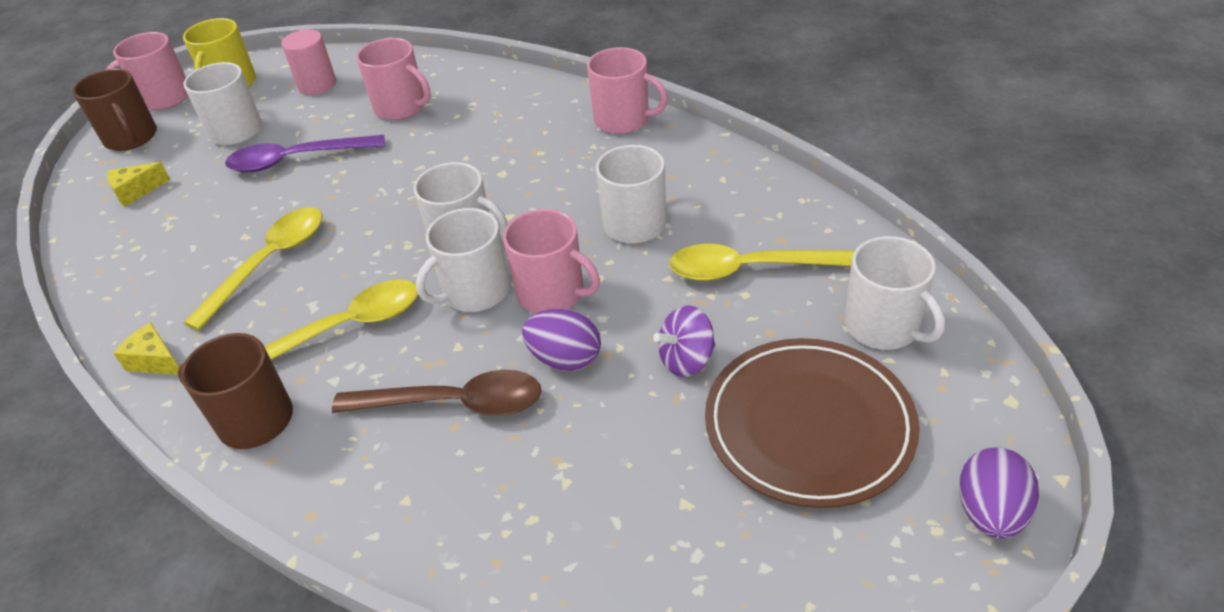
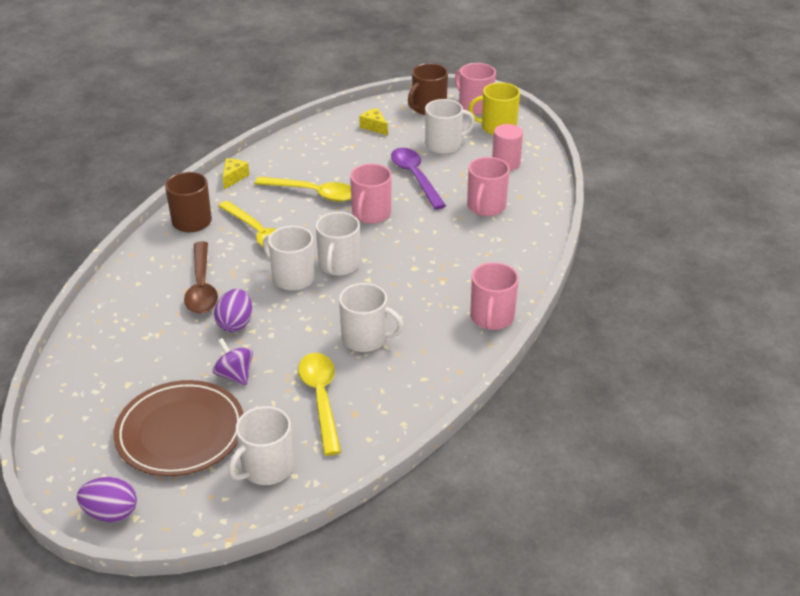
camera: 75 degrees right, 5 degrees down
pink mug [503,209,600,313] -> pink mug moved to [350,164,392,223]

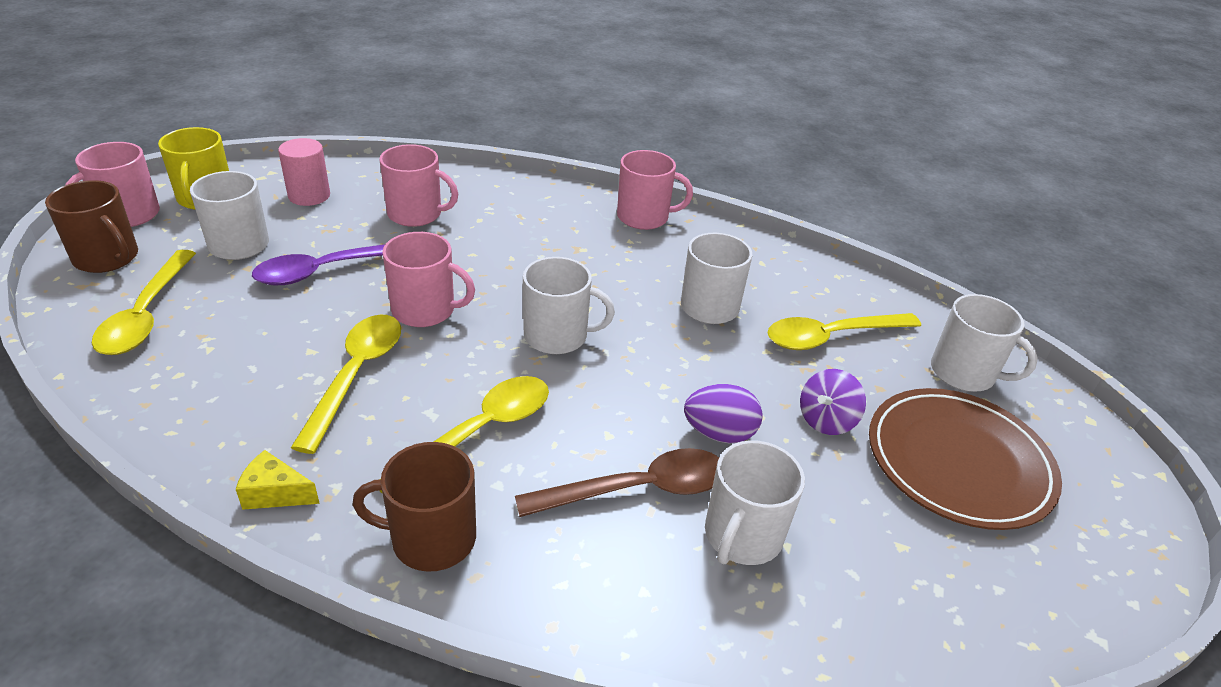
camera: 100 degrees left, 0 degrees up
purple egg [77,477,137,522] -> none
white mug [263,226,315,291] -> white mug moved to [705,440,805,565]
yellow cheese [359,108,388,136] -> yellow spoon [92,250,196,355]

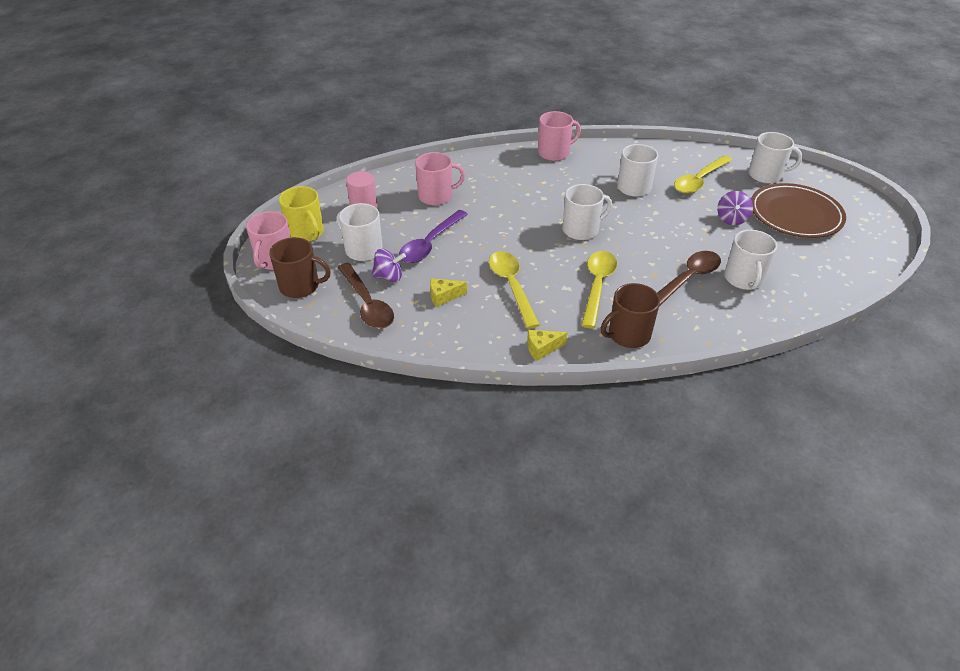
camera: 25 degrees left, 5 degrees up
yellow spoon [92,250,196,355] -> brown spoon [337,263,394,329]
pink mug [382,232,475,327] -> none
purple egg [684,384,763,443] -> none
none -> purple spinning top [371,249,406,282]
none -> yellow cheese [430,278,467,307]

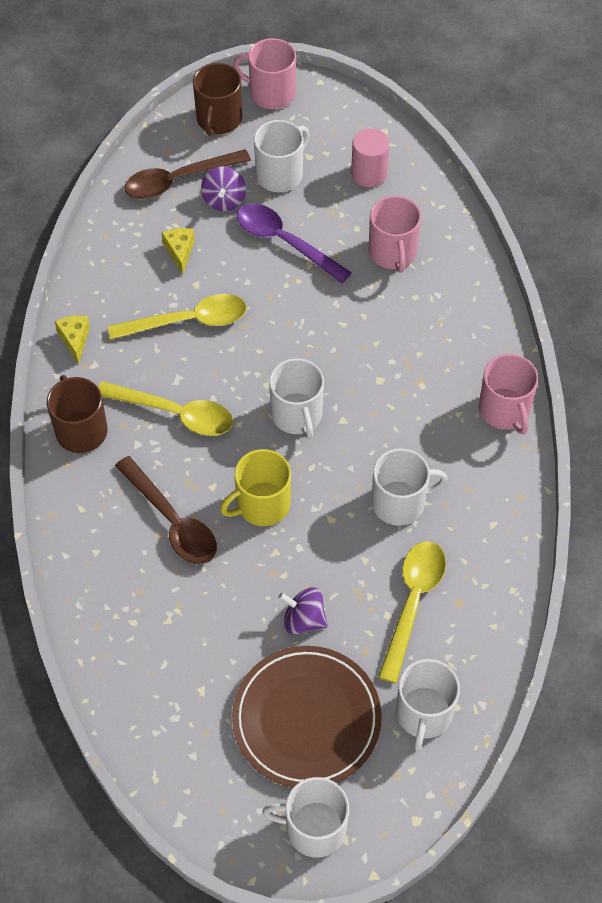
camera: 95 degrees right, 15 degrees up
yellow mug [279,186,324,242] -> yellow mug moved to [220,449,291,526]
yellow spoon [674,155,732,194] -> yellow spoon turned 60 degrees clockwise [378,541,446,683]
white mug [724,230,777,290] -> white mug moved to [262,777,349,858]

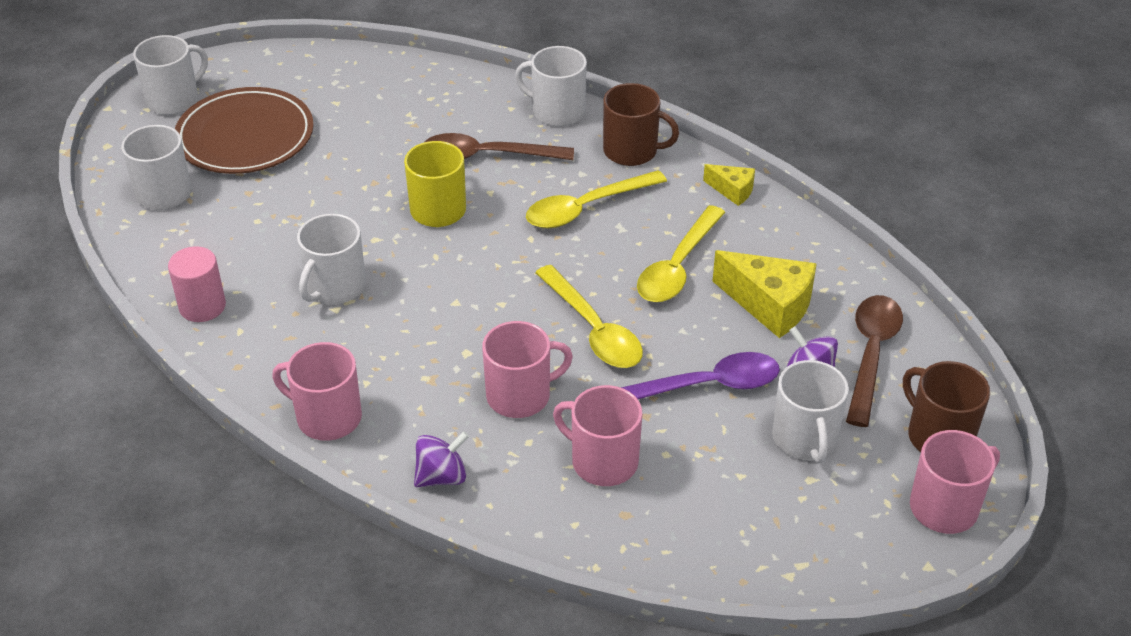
camera: 130 degrees right, 15 degrees down
yellow cheese [161,228,195,275] -> yellow cheese [712,250,817,338], size x1.84
white mug [269,358,324,439] -> white mug moved to [515,46,587,126]
purple spinning top [278,587,328,634] -> purple spinning top moved to [414,431,469,487]
pink cylinder [351,128,390,187] -> pink cylinder moved to [168,246,226,322]
yellow spoon [378,541,446,683] -> yellow spoon moved to [535,265,643,368]
none -> pink mug [482,321,573,418]

